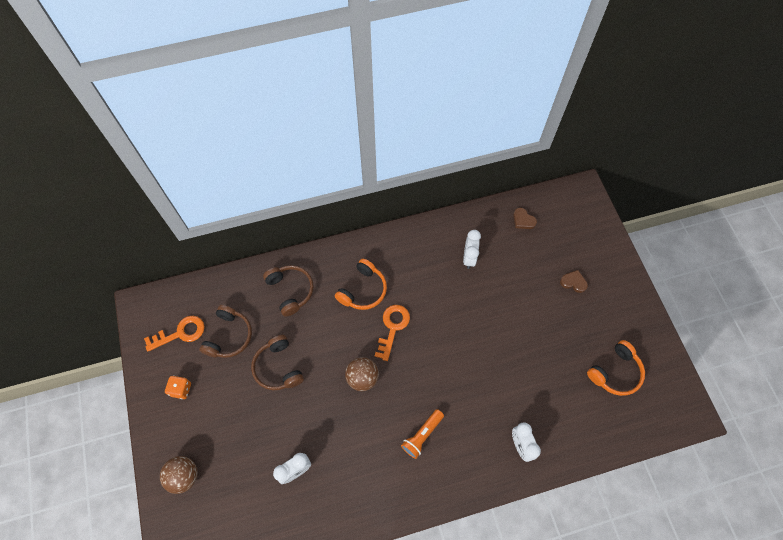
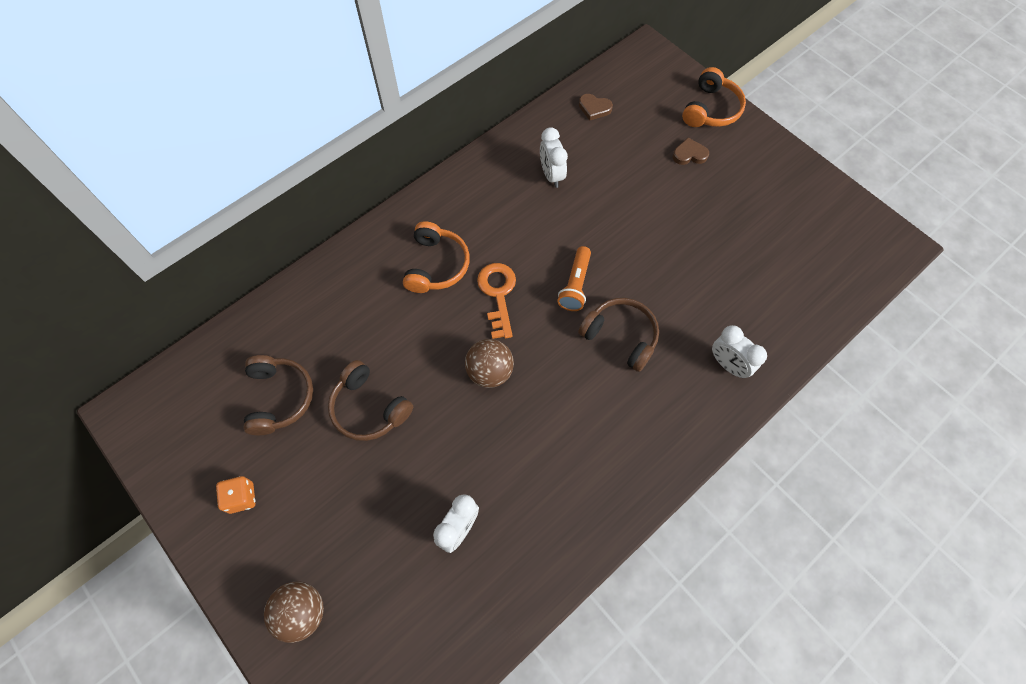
camera: 25 degrees left, 0 degrees up
orange key [144,316,205,352] -> none
brown headphones [263,265,314,317] -> brown headphones moved to [578,298,659,372]
orange flashlight [401,409,444,459] -> orange flashlight moved to [557,246,591,311]
orange headphones [587,340,645,396] -> orange headphones moved to [682,67,746,127]

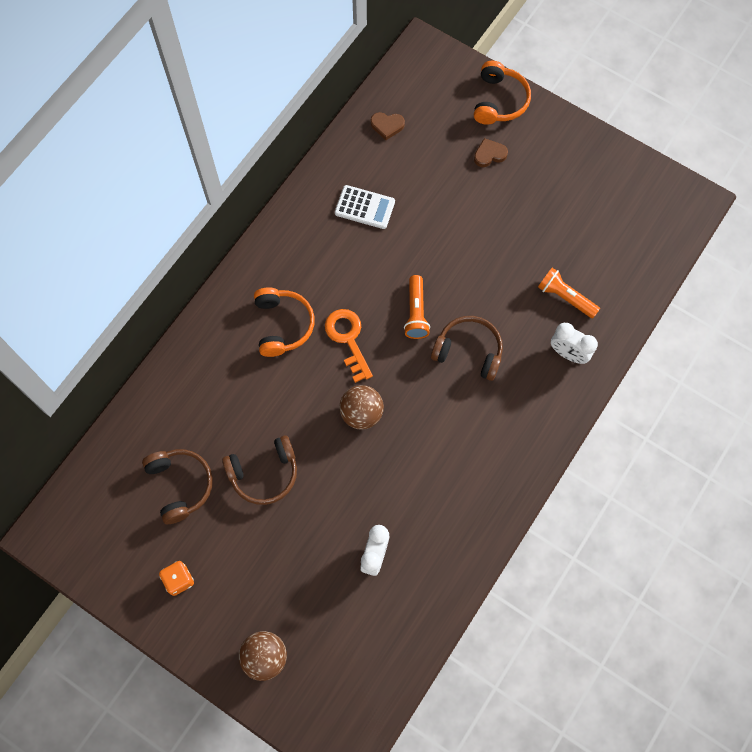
camera: 15 degrees left, 5 degrees up
brown headphones [328,360,413,441] -> brown headphones turned 45 degrees counterclockwise [222,435,297,505]
white clock [540,127,568,188] -> white calculator [335,185,395,229]
none -> orange flashlight [538,268,600,318]

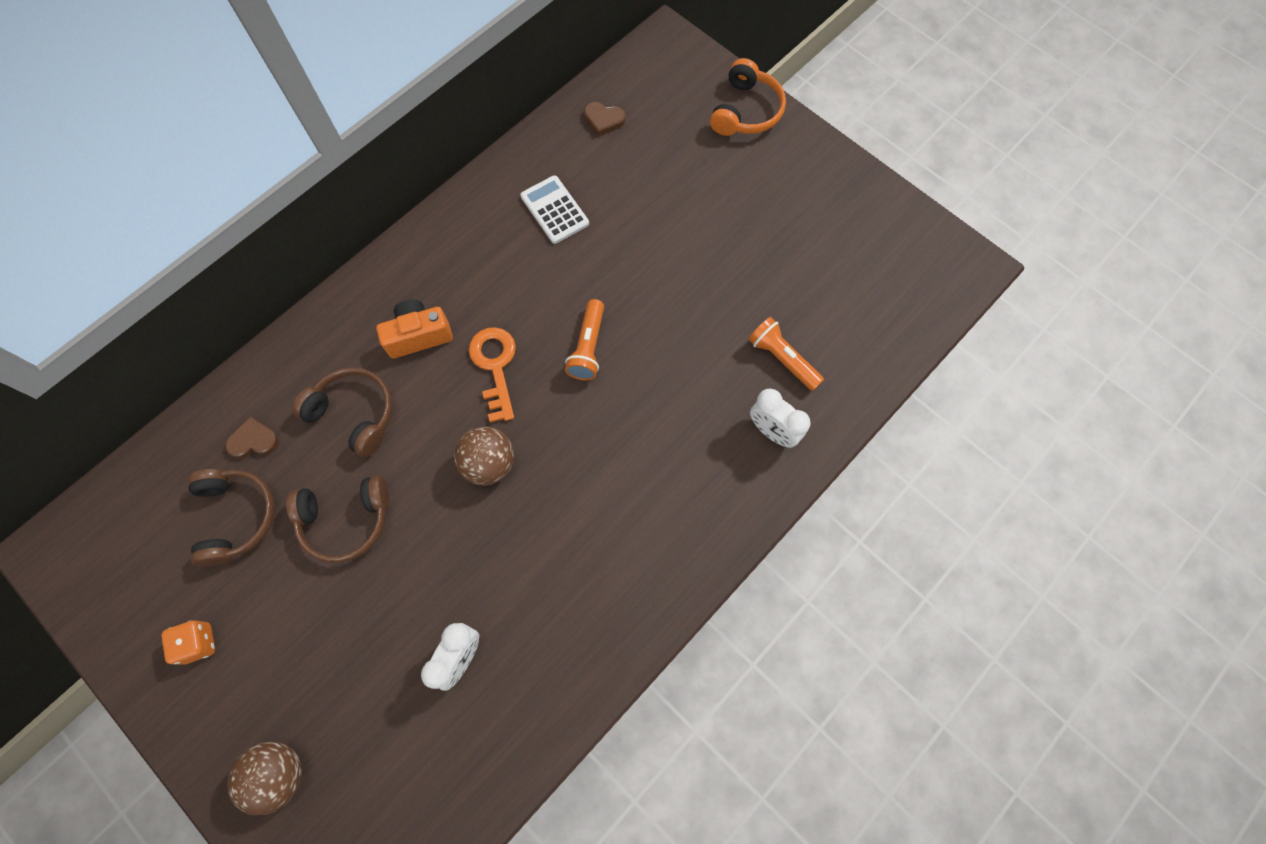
camera: 10 degrees right, 0 degrees up
orange headphones [254,287,315,357] -> orange camera [376,300,453,359]
white calculator [335,185,395,229] -> white calculator turned 150 degrees counterclockwise [520,175,589,244]
brown headphones [431,316,503,381] -> brown headphones moved to [292,367,392,457]
brown heart [474,138,508,167] -> brown heart moved to [225,417,279,459]

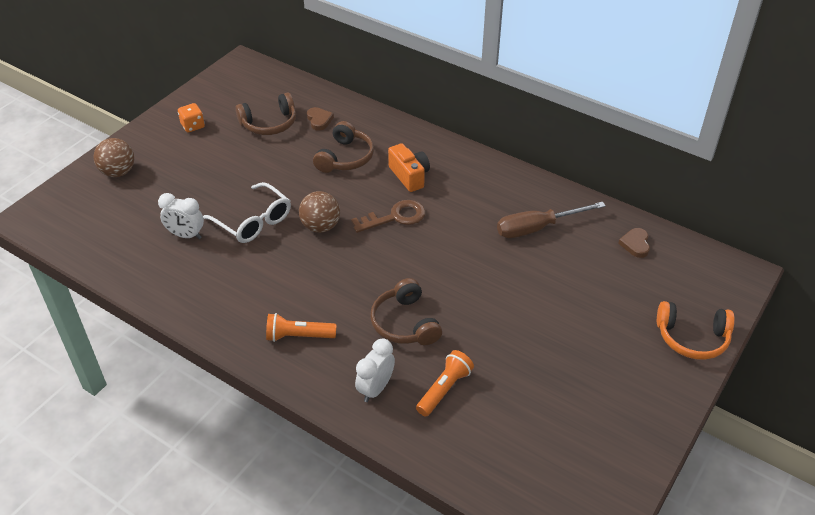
camera: 80 degrees right, 25 degrees down
brown headphones [286,475,389,563] -> brown headphones moved to [370,278,442,345]
orange key [469,327,516,423] -> brown key [351,200,426,233]
white calculator [520,175,589,244] -> brown screwdriver [497,202,606,238]
orange flashlight [565,299,604,380] -> orange flashlight moved to [266,313,337,342]
none -> white glasses [203,182,291,243]

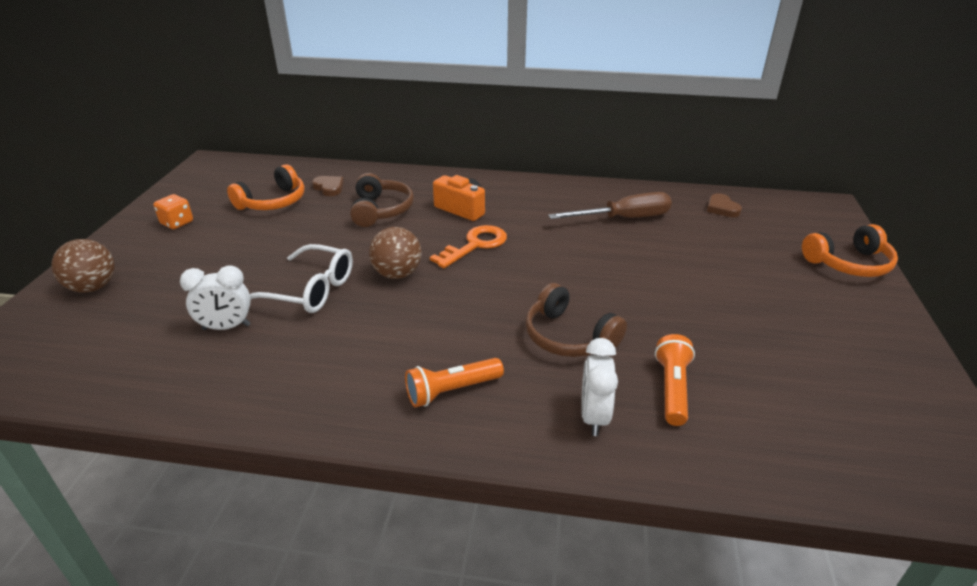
camera: 25 degrees left, 10 degrees down
brown headphones [235,92,296,135] -> orange headphones [227,164,304,210]
brown key [351,200,426,233] -> orange key [430,225,507,268]
brown screwdriver [497,202,606,238] -> brown screwdriver turned 150 degrees counterclockwise [548,192,672,219]

